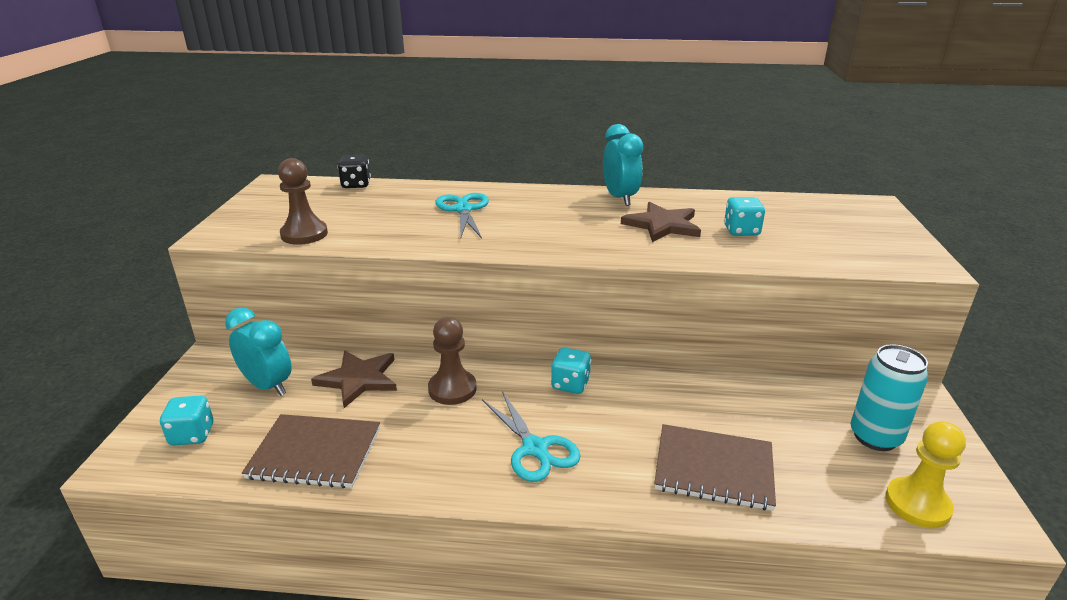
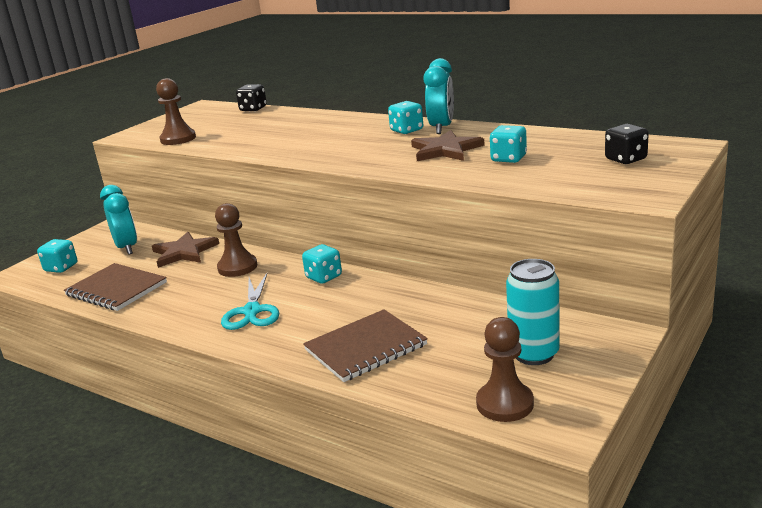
camera: 30 degrees right, 5 degrees down
turquoise scissors [435,193,489,238] -> none
brown notebook [654,424,776,511] -> brown notebook turned 75 degrees counterclockwise [303,309,428,382]
yellow pawn [885,421,966,528] -> brown pawn [476,317,534,422]
none -> turquoise dice [388,101,423,134]
none -> black dice [605,124,649,164]

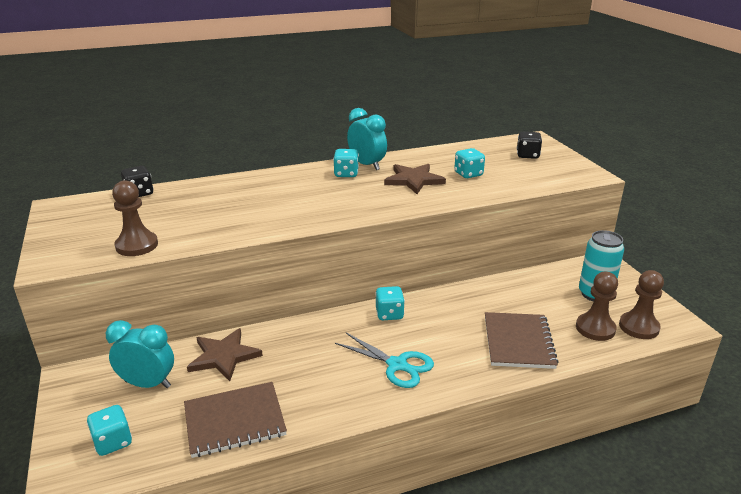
camera: 55 degrees left, 5 degrees up
brown pawn [215,203,257,277] -> brown pawn moved to [576,272,618,341]

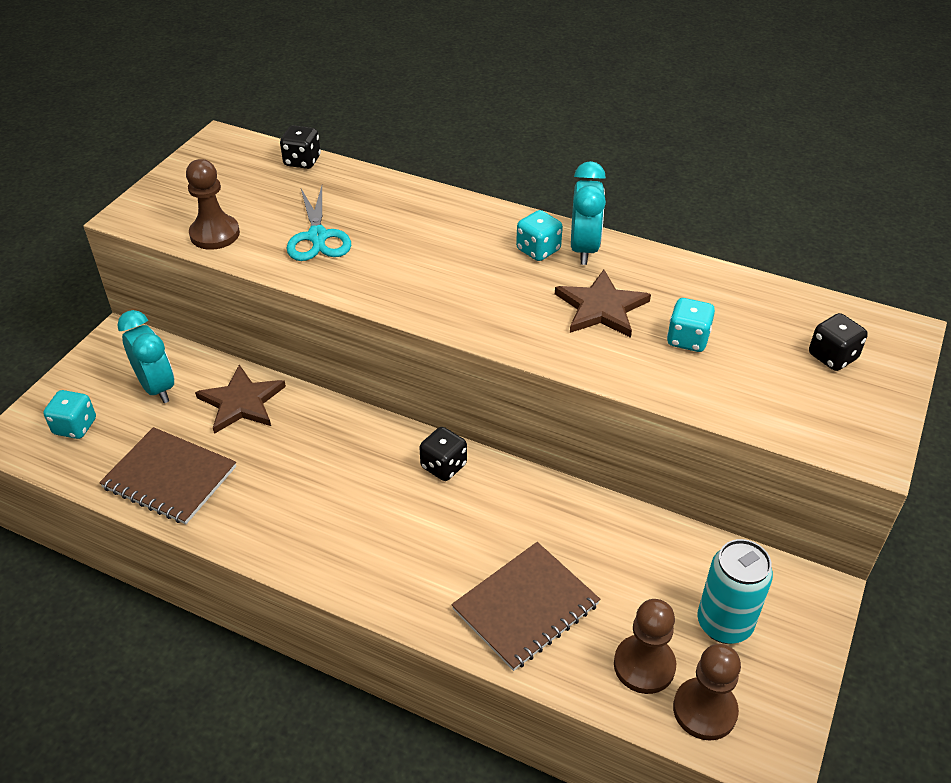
camera: 45 degrees right, 15 degrees up
turquoise scissors [335,333,434,388] -> turquoise scissors moved to [286,186,351,261]
turquoise dice [375,286,405,320] -> black dice [419,427,467,481]

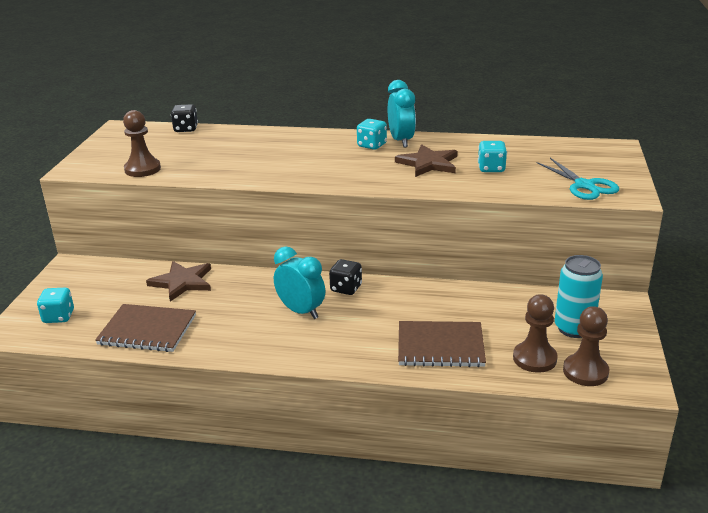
camera: 15 degrees left, 15 degrees down
turquoise clock [117,310,174,403] -> turquoise clock moved to [274,246,325,319]
turquoise scissors [286,186,351,261] -> turquoise scissors moved to [536,158,619,200]
brown notebook [451,542,600,671] -> brown notebook turned 60 degrees clockwise [398,321,486,367]
black dice [809,313,868,371] -> none

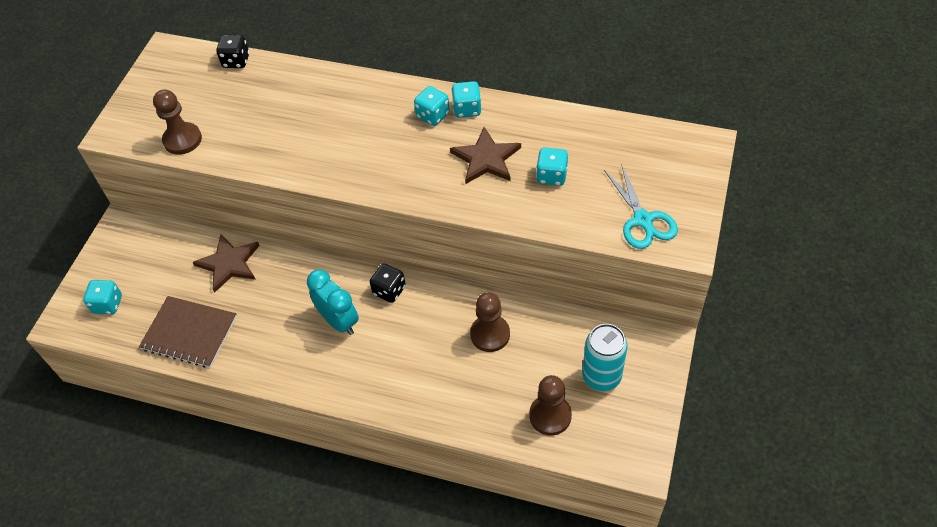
camera: 10 degrees right, 25 degrees up
turquoise clock [388,80,416,148] -> turquoise dice [451,81,481,118]
brown notebook [398,321,486,367] -> none
brown pawn [563,306,609,386] -> brown pawn moved to [470,292,510,352]

